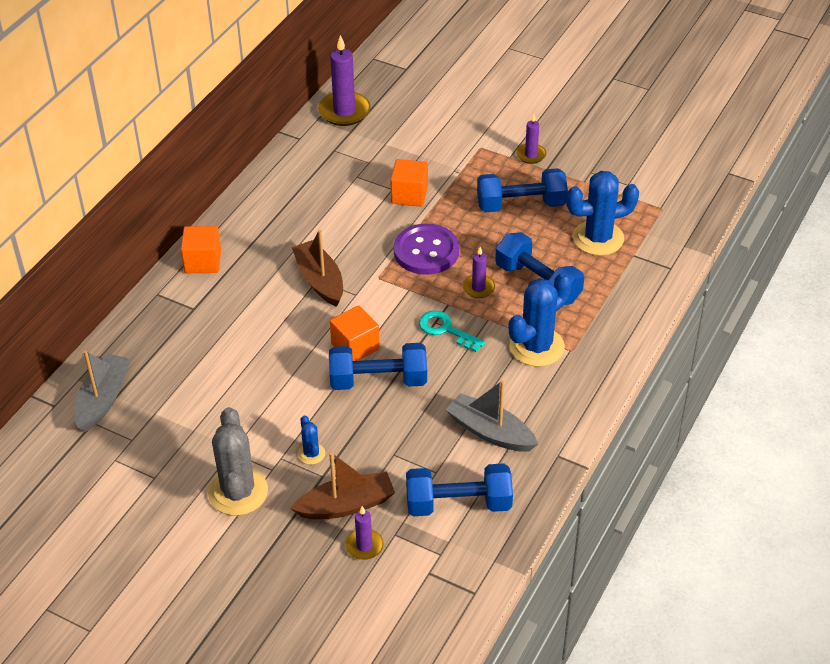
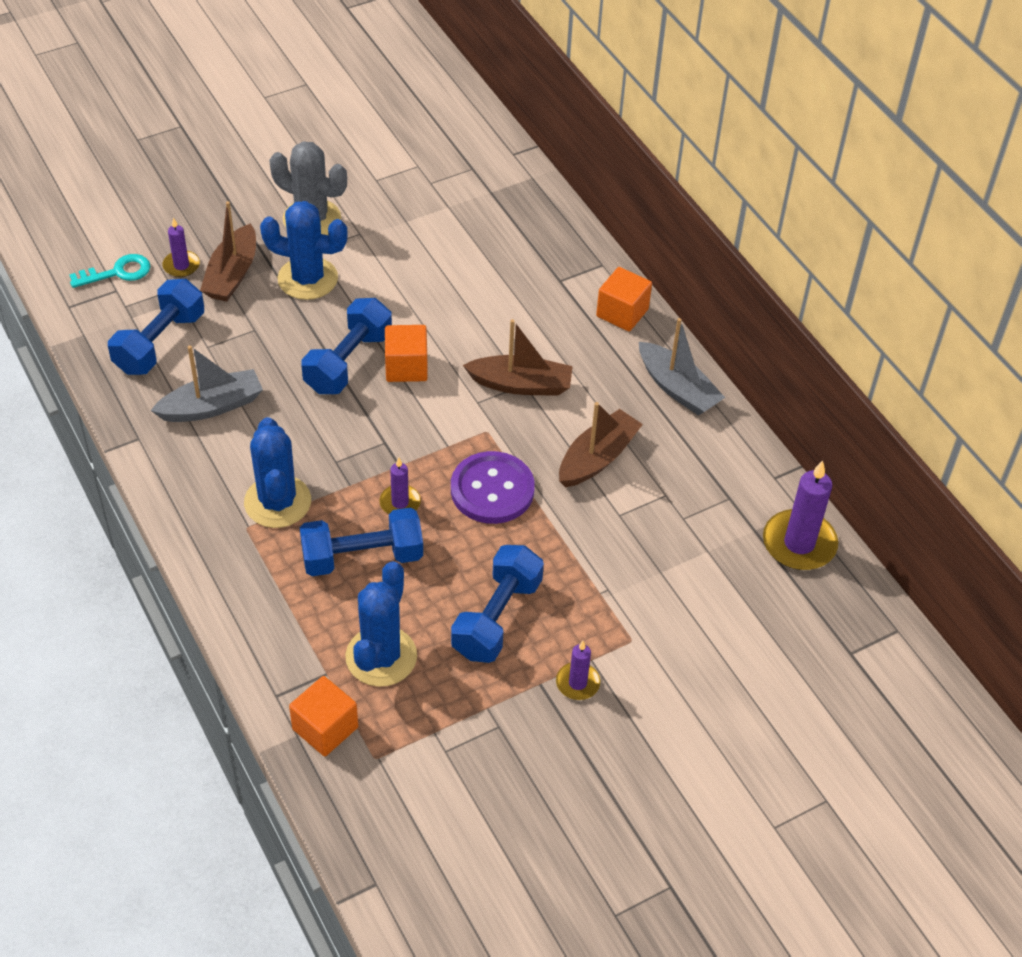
camera: 120 degrees right, 5 degrees up
grey boat [74,350,131,432] -> grey boat moved to [639,318,725,416]
blue cactus [298,415,325,465] -> blue cactus [260,201,348,300], size x2.11
orange cube [390,159,428,207] -> orange cube moved to [289,676,358,757]
turquoise key [419,310,485,352] -> turquoise key moved to [69,254,151,288]
none -> brown boat [559,402,643,487]

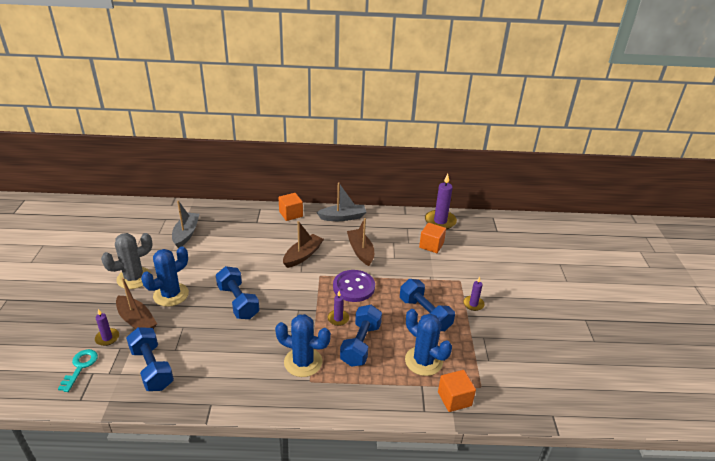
camera: 60 degrees left, 15 degrees down
grey boat [151,345,263,422] -> grey boat moved to [172,200,199,248]
orange cube [385,325,428,382] -> orange cube moved to [419,223,446,253]

